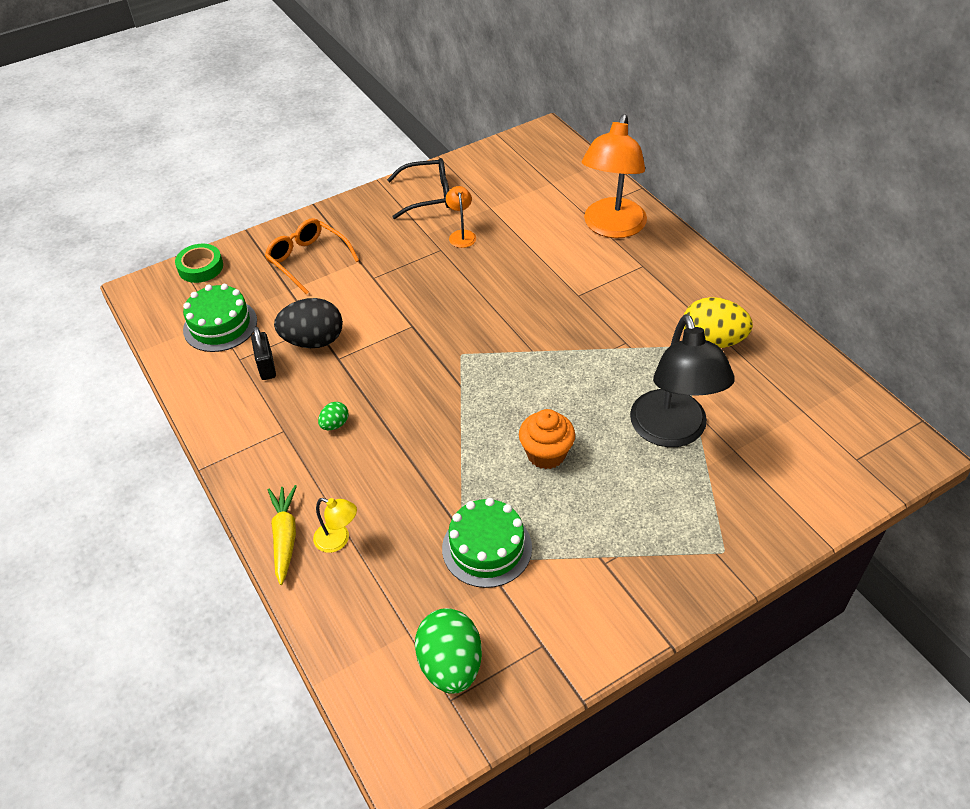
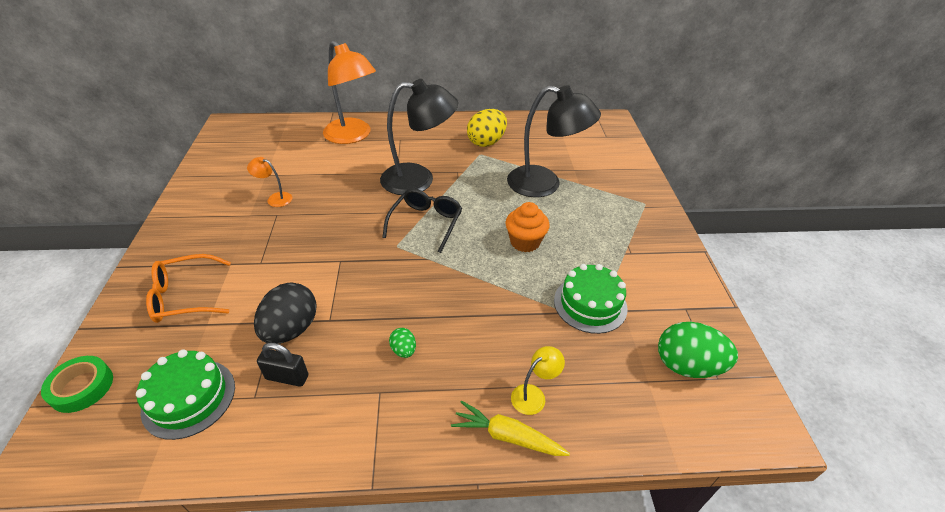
camera: 65 degrees left, 5 degrees down
black glasses [387,158,450,219] -> black glasses moved to [382,189,462,253]
none -> black lamp [380,79,458,195]

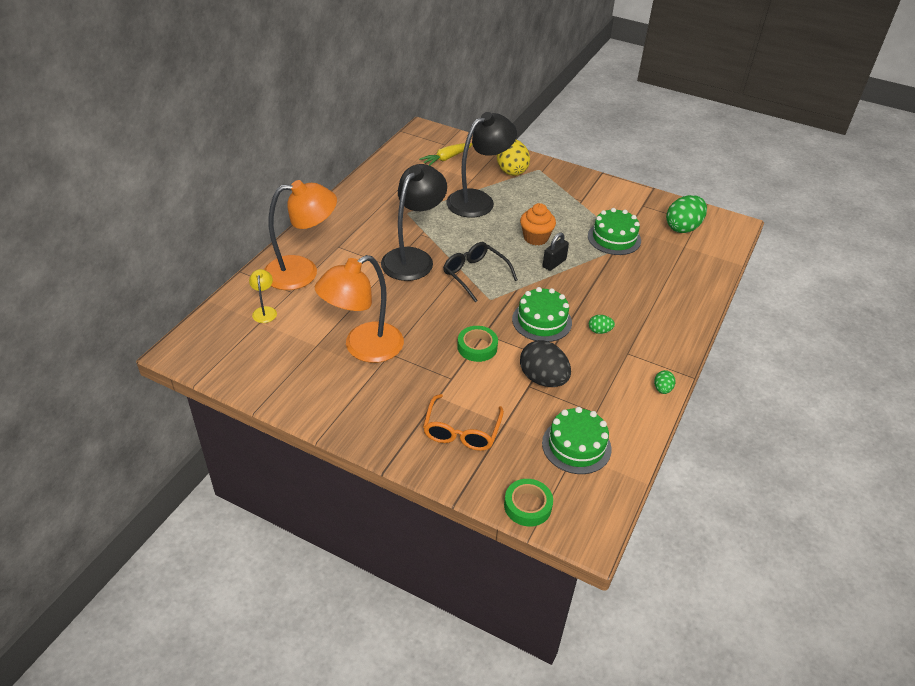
camera: 60 degrees left, 0 degrees up
orange lamp [247,157,292,207] -> orange lamp [315,255,404,363], size x2.31
black padlock [257,343,309,387] -> black padlock moved to [543,232,569,271]
yellow carrot [451,400,570,456] -> yellow carrot moved to [419,143,473,166]
yellow egg [467,109,507,147] -> yellow egg moved to [497,140,530,176]
yellow lamp [511,346,565,415] -> yellow lamp moved to [249,269,277,323]
none -> green tape [457,326,498,362]
none -> green cake [512,287,572,342]
none -> green egg [654,370,676,394]

